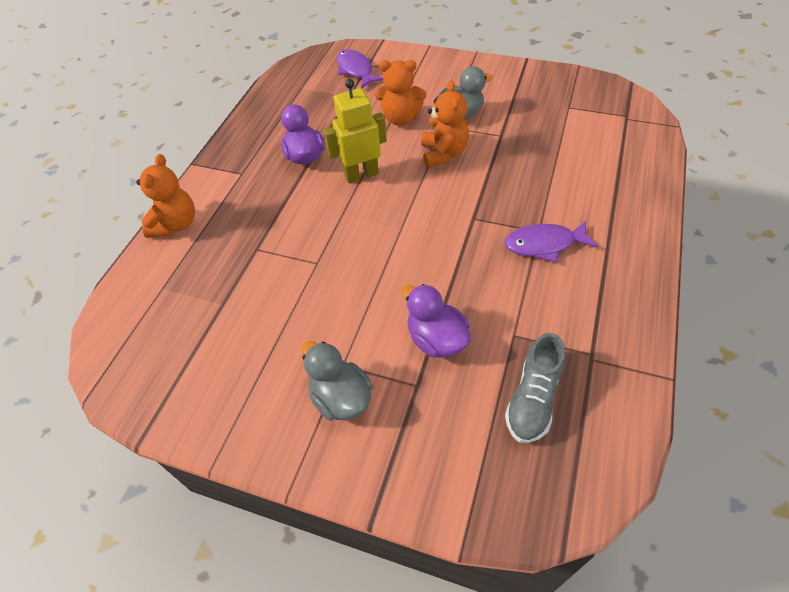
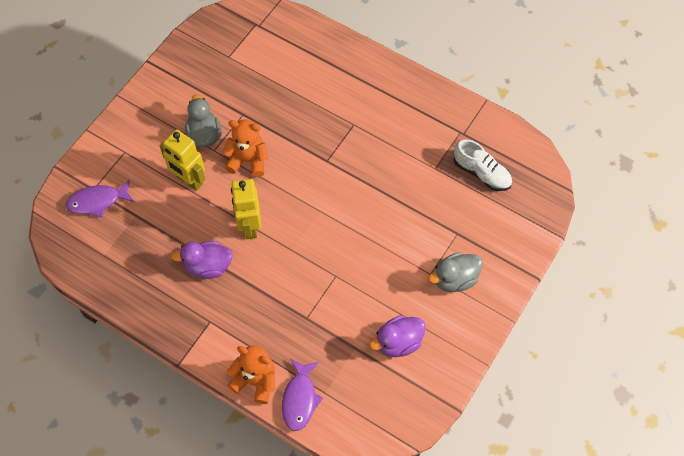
camera: 80 degrees left, 10 degrees up
orange teddy bear [375,60,426,126] -> yellow robot [160,129,205,191]
purple duck [401,284,471,358] -> purple duck moved to [369,315,426,357]
purple fish [505,221,598,262] -> purple fish moved to [282,359,323,431]
grey shoe [505,333,566,443] -> white shoe [454,140,512,191]

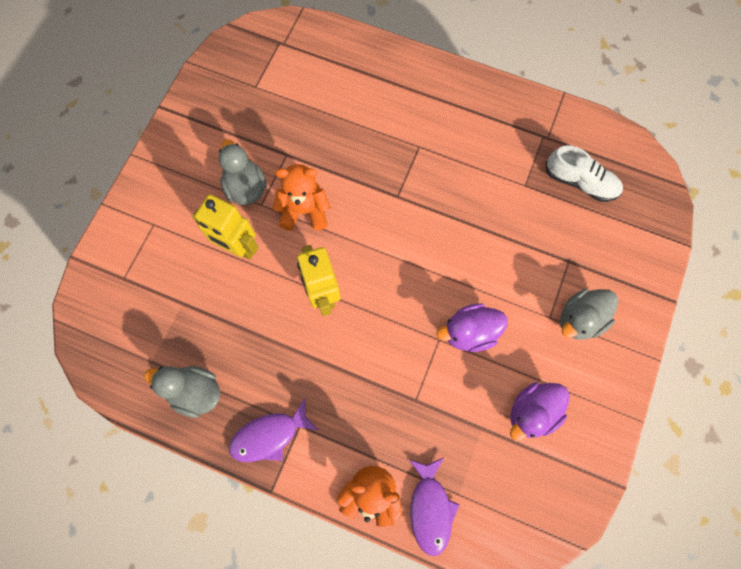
camera: 10 degrees left, 10 degrees up
purple fish [65,179,134,218] -> purple fish moved to [229,398,318,462]
purple duck [171,241,233,279] -> purple duck moved to [437,303,507,352]
none -> grey duck [144,366,220,418]

